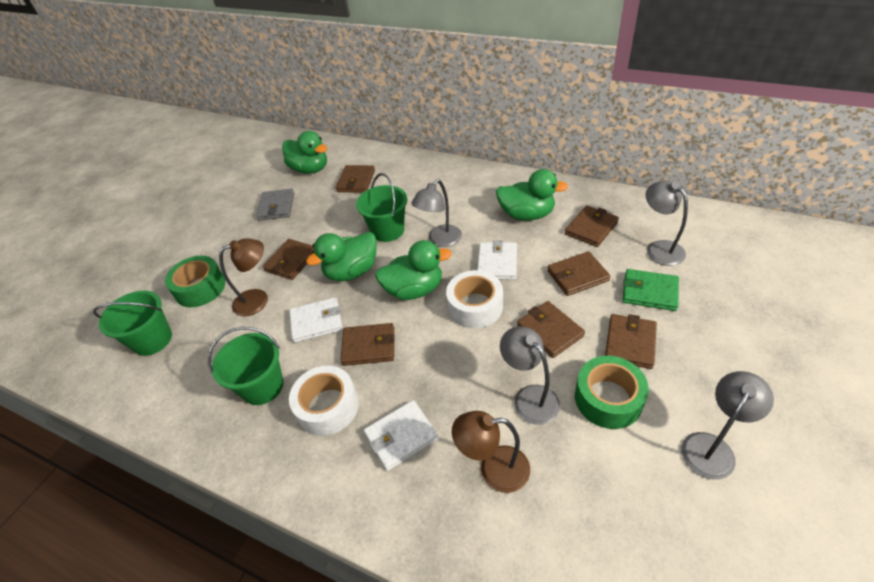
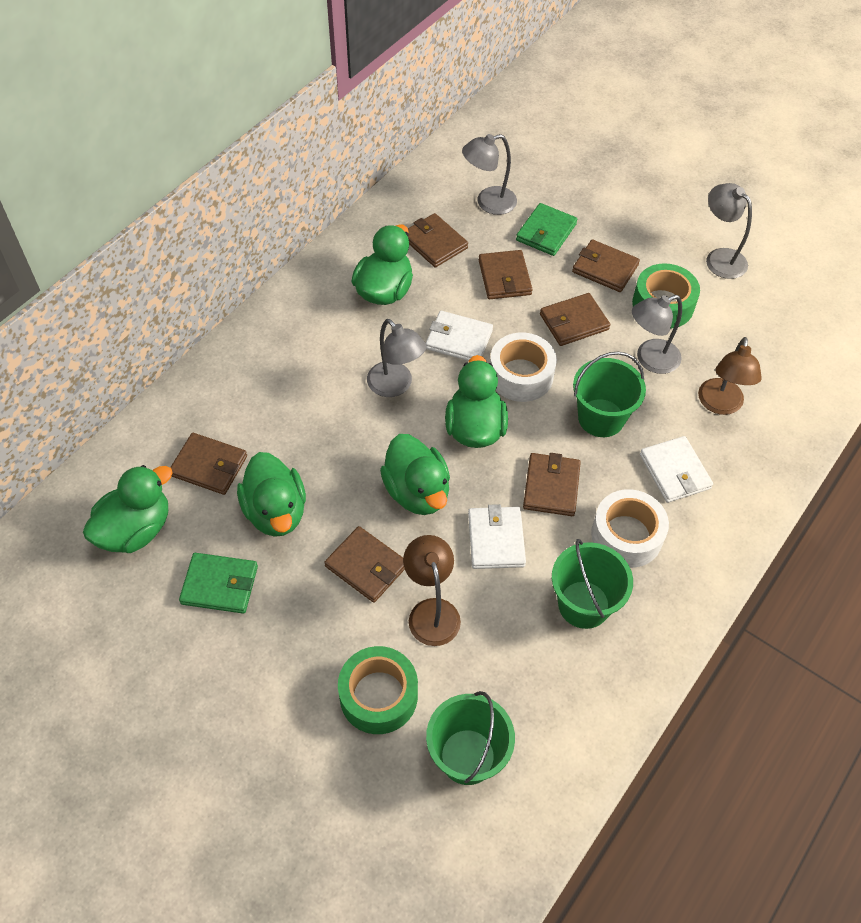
camera: 85 degrees left, 10 degrees up
grey wallet [256,189,294,221] -> green wallet [179,553,258,614]
green bucket [356,173,407,242] -> green bucket moved to [573,352,646,437]
none -> green duck [237,452,306,537]

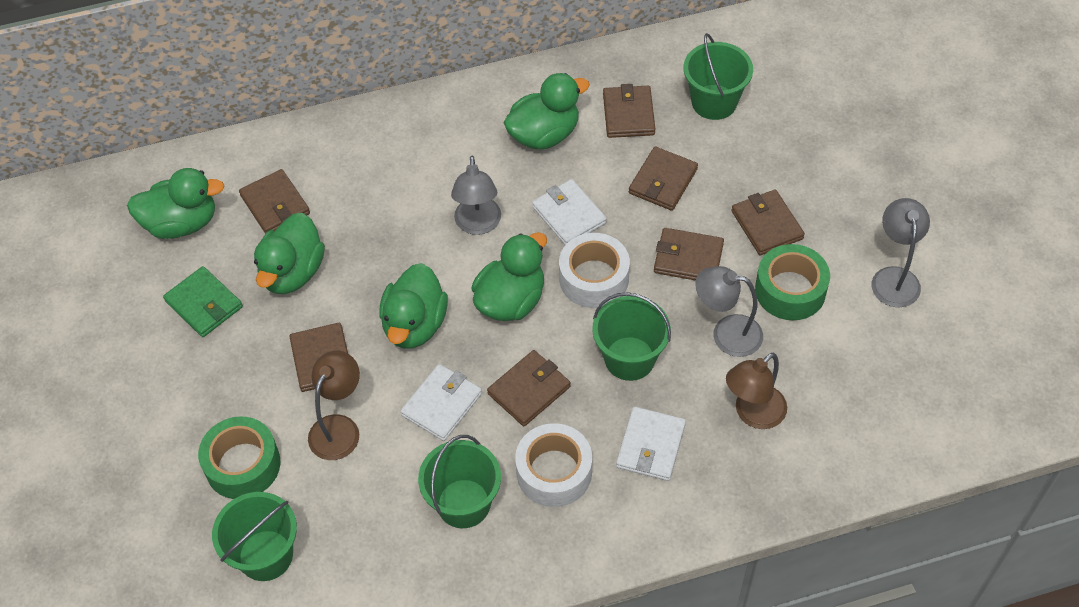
camera: 40 degrees right, 0 degrees up
grey lamp [462,134,517,215] -> green bucket [683,33,753,120]
green wallet [516,203,577,256] -> none

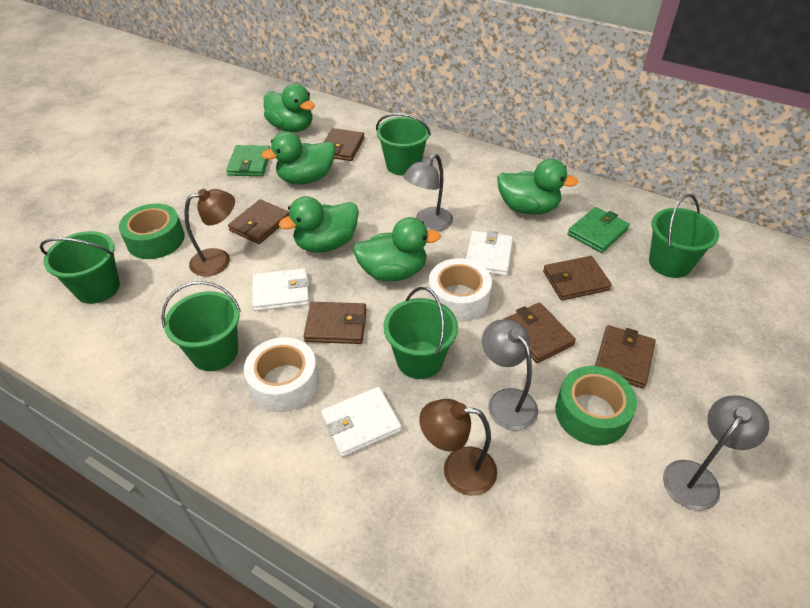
camera: 45 degrees right, 10 degrees down
brown wallet [603,84,656,138] -> green wallet [567,207,630,253]
none -> green bucket [376,113,431,176]

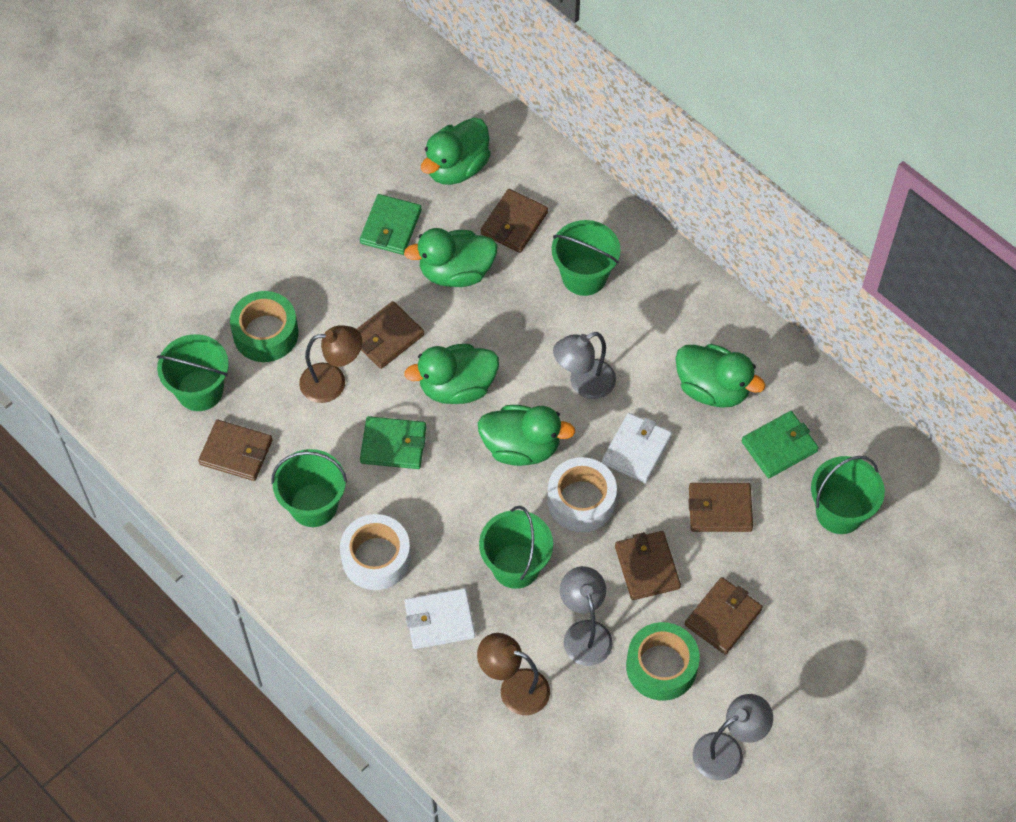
camera: 15 degrees right, 15 degrees up
white wallet [252,268,310,311] -> green wallet [360,416,426,469]
green duck [264,84,315,132] -> green duck turned 75 degrees clockwise [421,118,491,185]
brown wallet [304,302,367,344] -> brown wallet moved to [198,420,273,481]

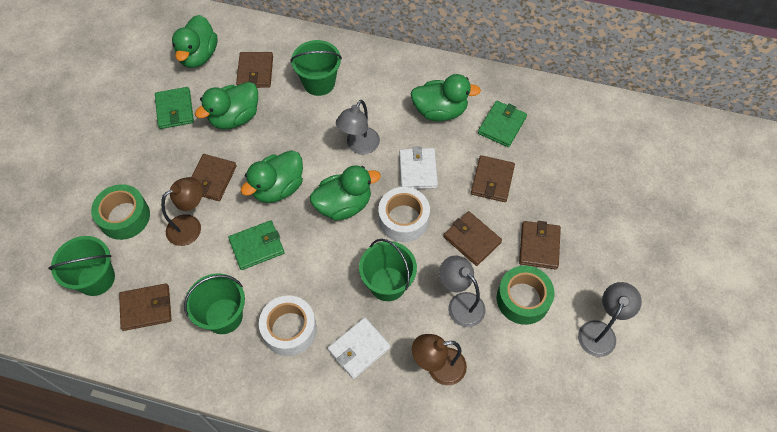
camera: 30 degrees left, 0 degrees up
brown wallet [689,483,753,532] -> brown wallet turned 45 degrees counterclockwise [471,155,515,202]
green bucket [811,456,885,534] -> none

